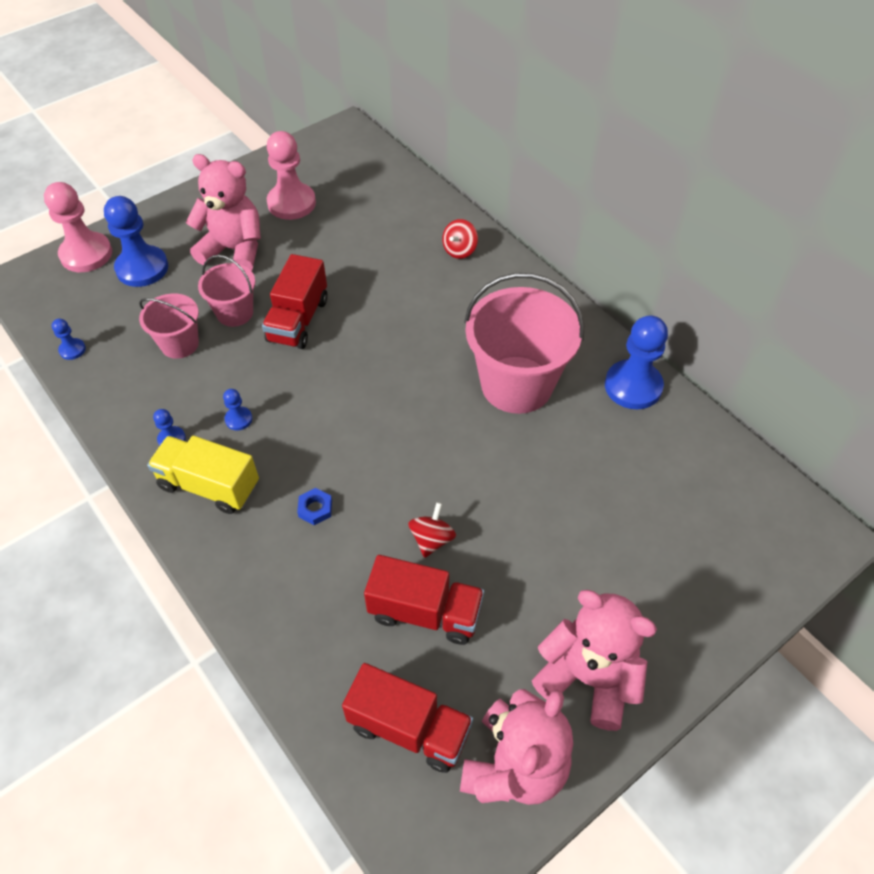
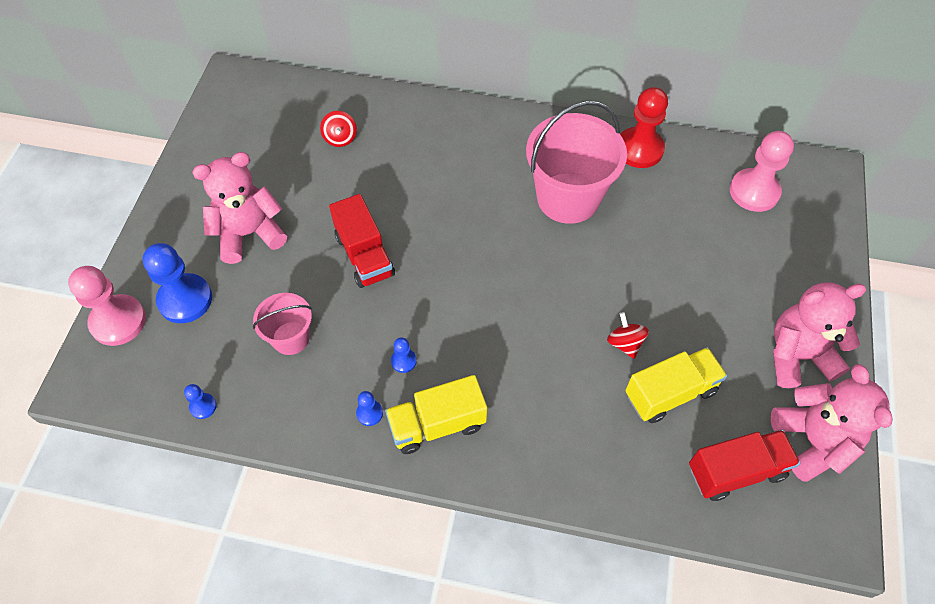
camera: 40 degrees left, 5 degrees up
pink bucket [198,255,255,327] -> none
pink pawn [267,131,316,220] -> pink pawn moved to [730,131,794,212]
blue nut [297,488,332,525] -> none
red truck [364,555,484,645] -> yellow truck [625,347,727,423]
red spinning top [442,219,478,259] -> red spinning top moved to [320,111,357,147]
blue pawn [605,315,668,409] -> red pawn [620,87,668,168]

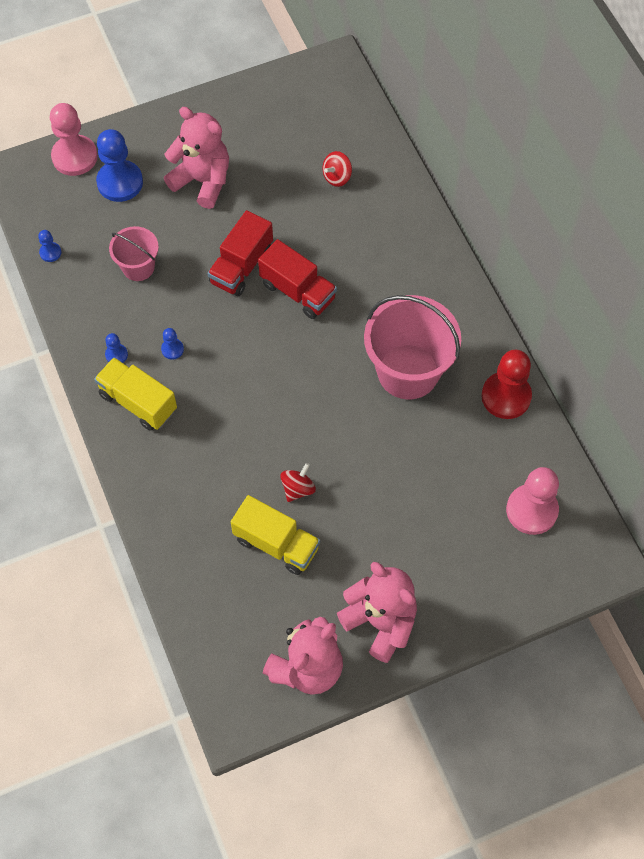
camera: 55 degrees right, 5 degrees up
red truck [689,430,800,501] -> red truck moved to [258,239,337,319]

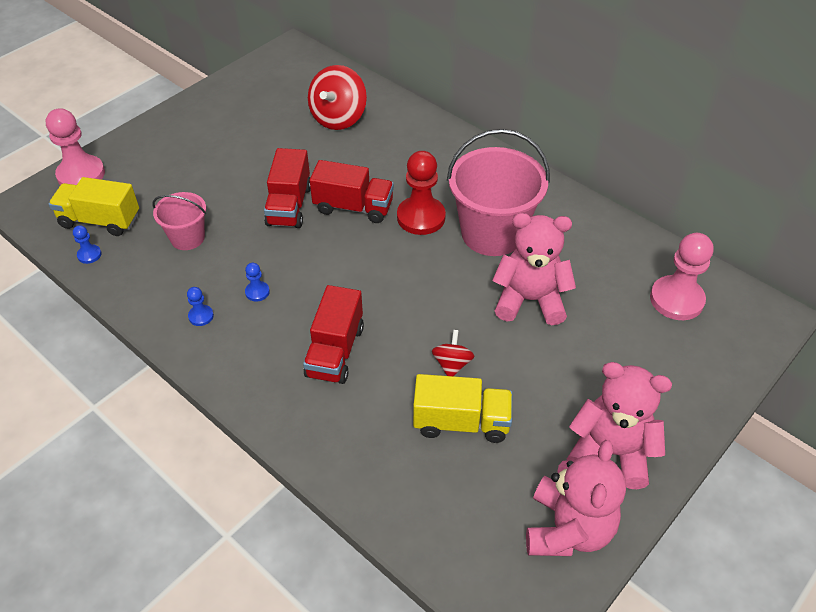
camera: 25 degrees left, 15 degrees down
yellow truck [94,357,177,431] -> yellow truck moved to [49,177,139,236]
blue pawn [96,129,143,202] -> none
pink teddy bear [164,107,229,209] -> pink teddy bear moved to [492,213,576,325]
red spinning top [323,151,352,187] -> red spinning top [308,65,367,130], size x1.90
red pawn [481,350,532,419] -> red pawn moved to [397,151,446,235]
none -> red truck [303,285,364,384]

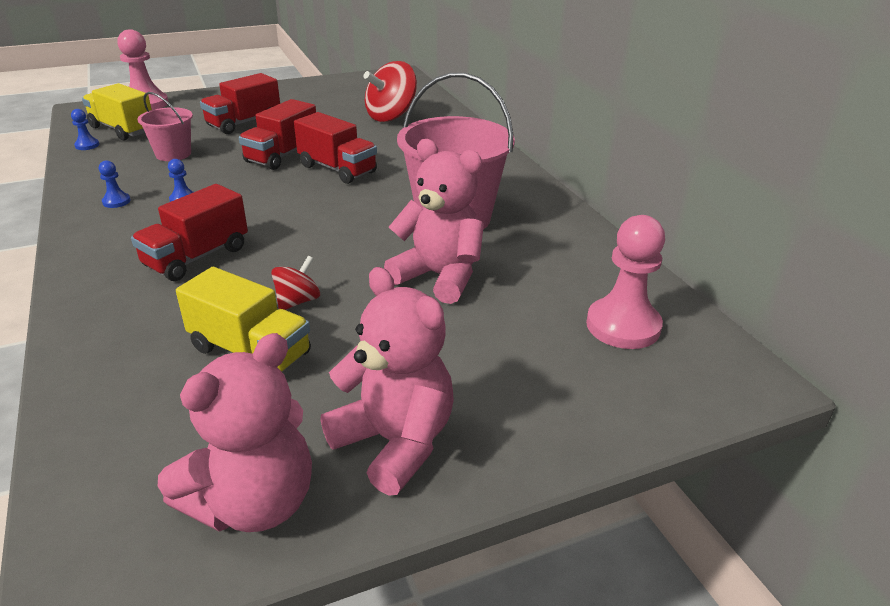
camera: 25 degrees right, 15 degrees down
red pawn [397,151,446,235] -> none
none -> red truck [200,73,280,134]

